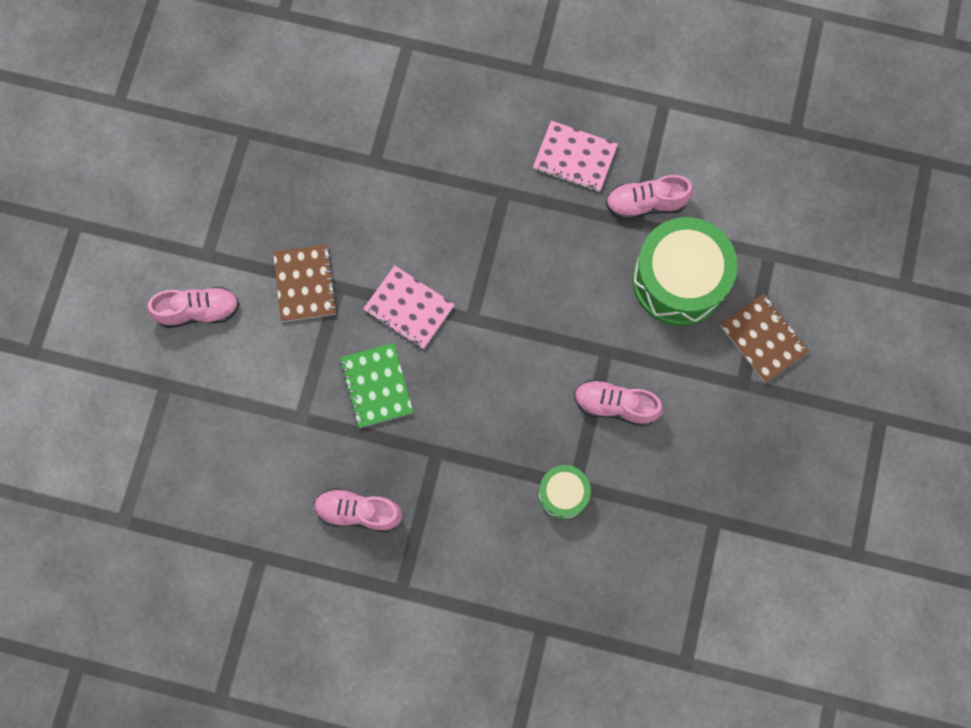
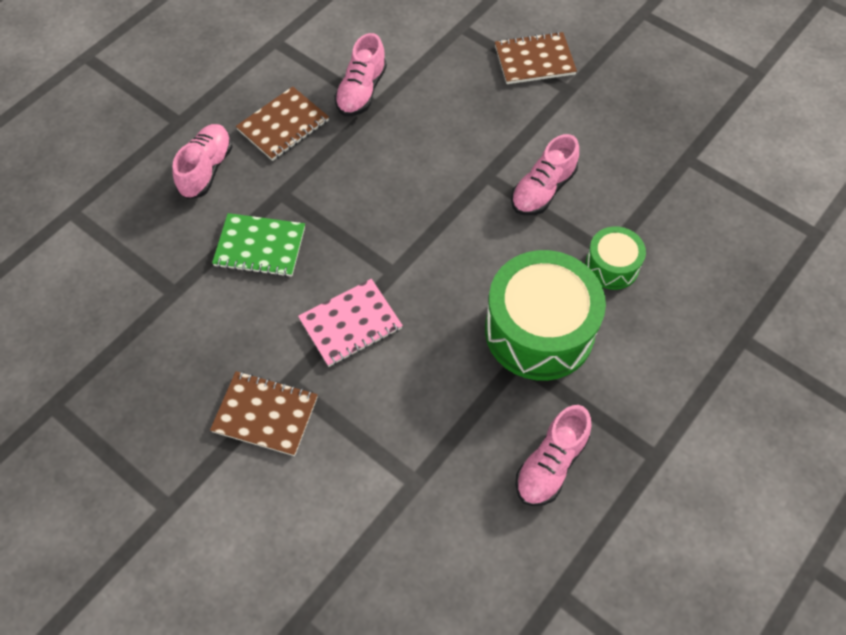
camera: 65 degrees left, 15 degrees down
pink shoe [147,287,240,328] -> pink shoe moved to [172,124,232,199]
green notebook [340,343,413,428] -> green notebook moved to [212,213,305,277]
pink notebook [533,121,618,192] -> brown notebook [236,86,329,161]
green drum [632,217,737,326] -> green drum moved to [485,250,606,381]

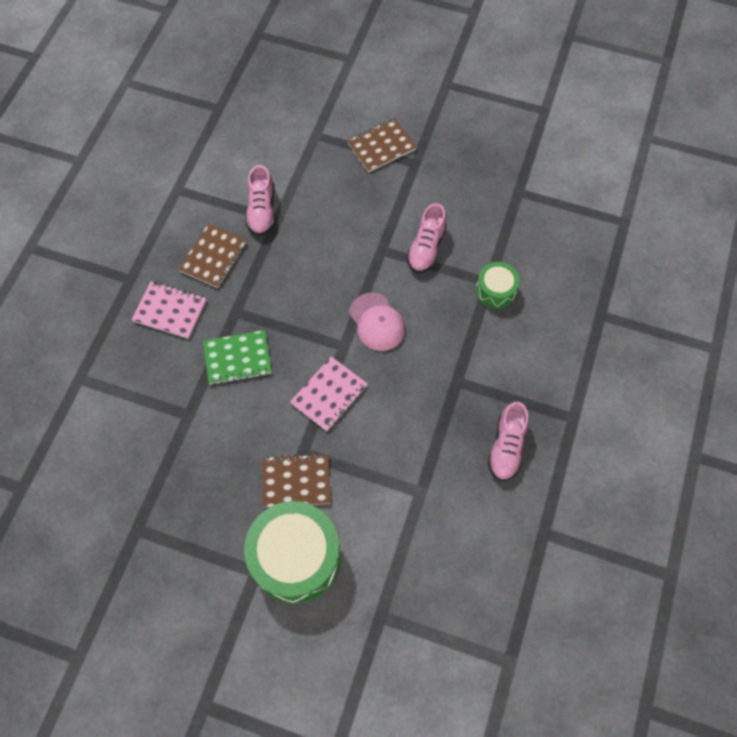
camera: 20 degrees left, 5 degrees up
pink shoe [172,124,232,199] -> pink notebook [131,281,207,339]
green drum [485,250,606,381] -> green drum moved to [244,501,341,604]
none -> pink cap [349,293,405,351]

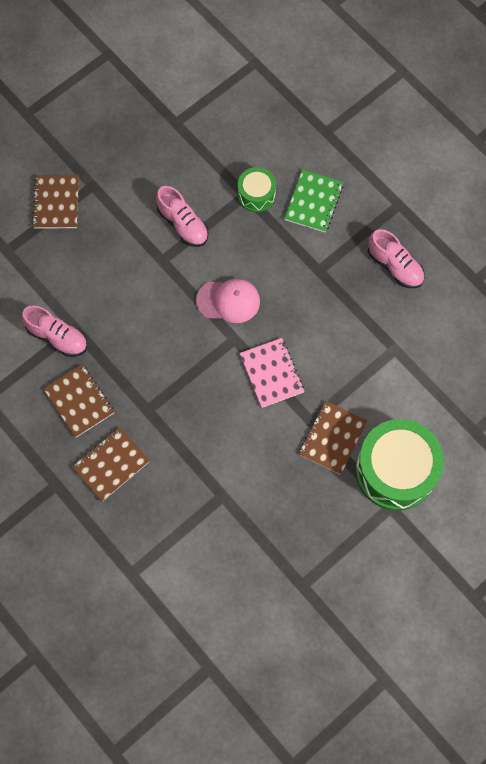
camera: 60 degrees left, 5 degrees up
pink notebook [131,281,207,339] -> brown notebook [72,427,150,502]
green notebook [203,330,272,385] -> green notebook moved to [284,169,343,233]

